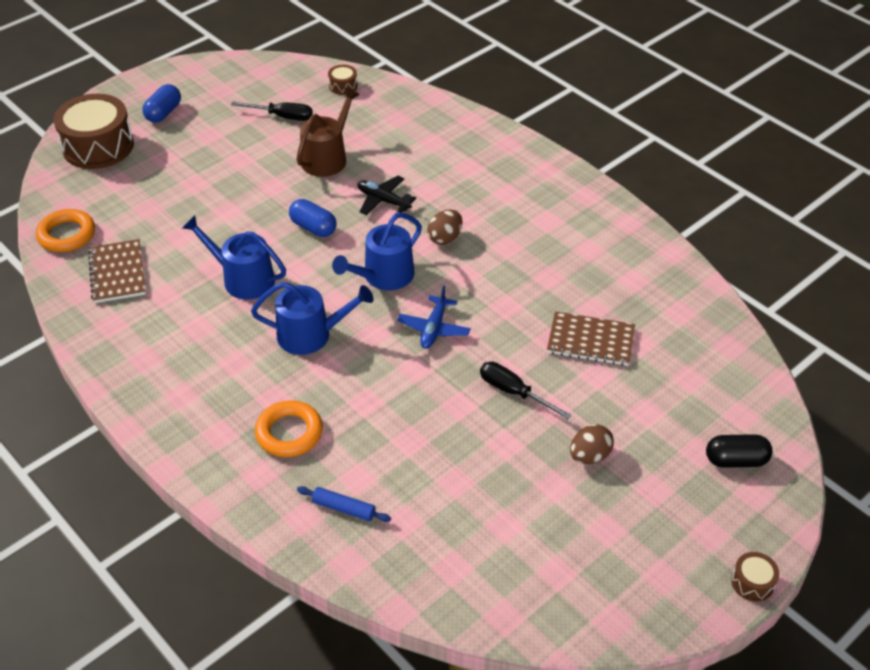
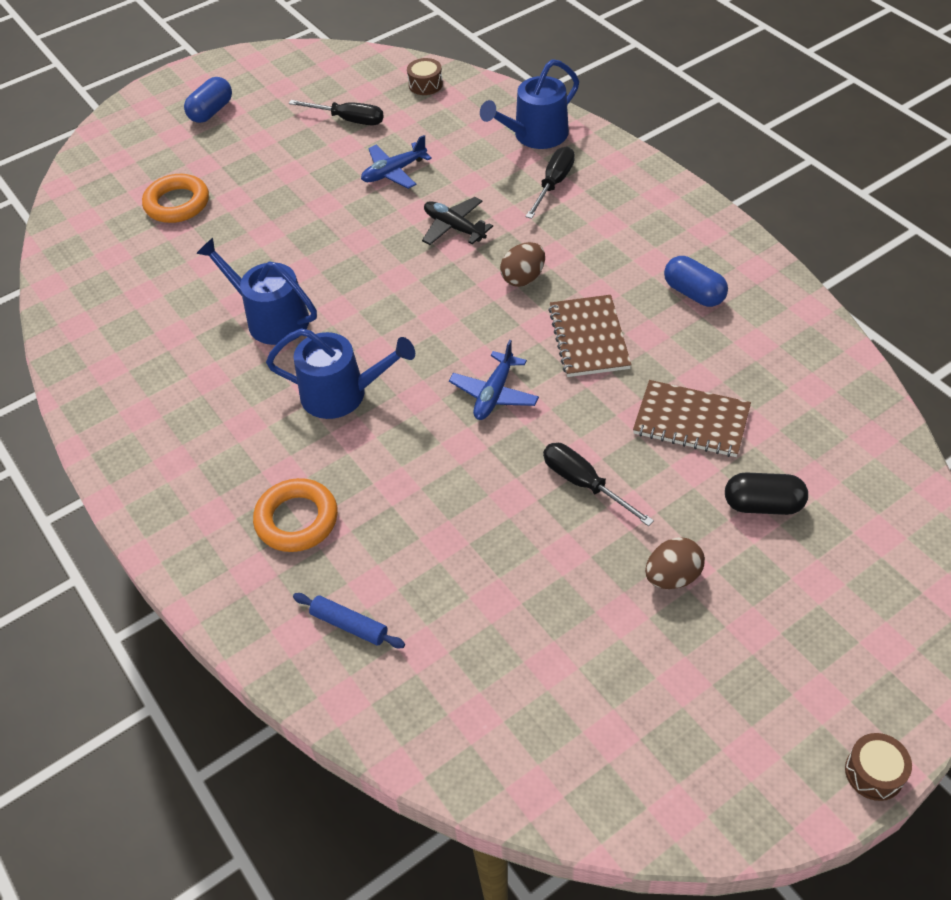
camera: 10 degrees right, 5 degrees up
orange ring [36,209,95,252] -> orange ring moved to [142,174,209,223]
brown drum [53,94,134,169] -> none
brown notebook [88,239,146,303] -> brown notebook moved to [548,295,632,377]
blue capsule [289,199,337,237] -> blue capsule moved to [664,256,728,307]
brown watering can [297,88,360,177] -> blue plane [361,135,432,189]
blue watering can [332,213,422,290] -> blue watering can moved to [480,59,579,149]
black capsule [706,434,773,468] -> black capsule moved to [725,472,808,515]
none -> black screwdriver [526,147,575,219]

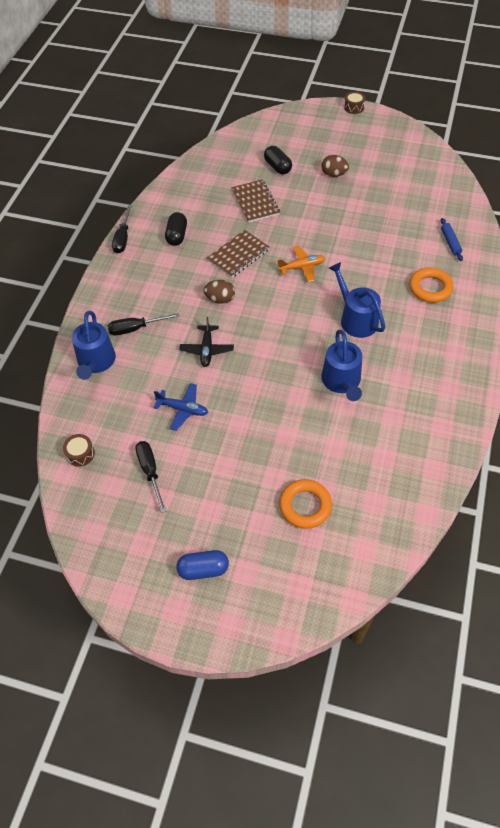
camera: 130 degrees left, 5 degrees up
blue plane [449,340,539,420] -> orange plane [277,245,325,282]
blue watering can [480,59,579,149] -> blue watering can turned 75 degrees clockwise [72,311,116,380]
black screwdriver [543,443,654,526] -> black screwdriver moved to [112,205,132,254]
blue capsule [664,256,728,307] -> black capsule [165,212,187,246]

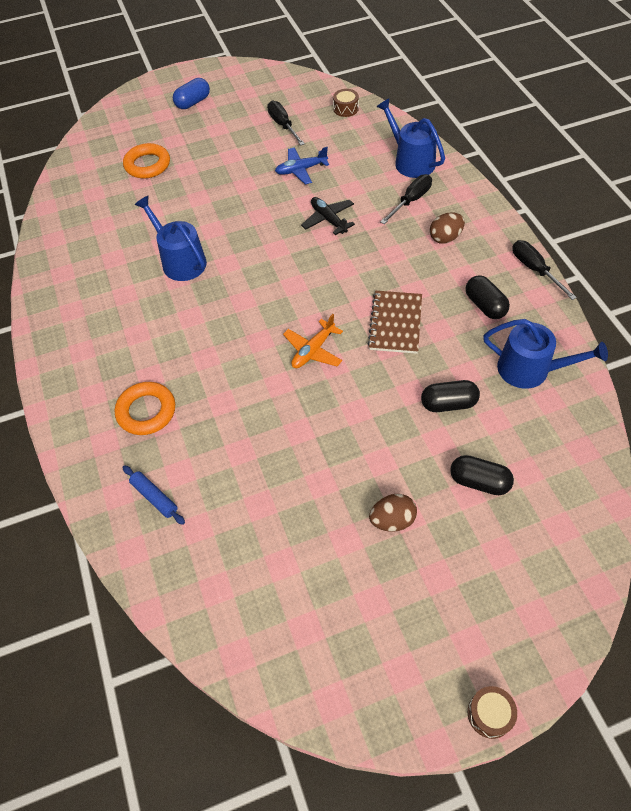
camera: 145 degrees right, 0 degrees up
black screwdriver [135,441,166,513] -> black screwdriver turned 150 degrees counterclockwise [267,101,305,145]
brown egg [204,280,235,304] -> brown egg moved to [430,212,465,244]
brown notebook [231,180,280,223] -> black capsule [421,380,480,412]
blue watering can [329,262,385,338] -> blue watering can moved to [483,319,608,389]

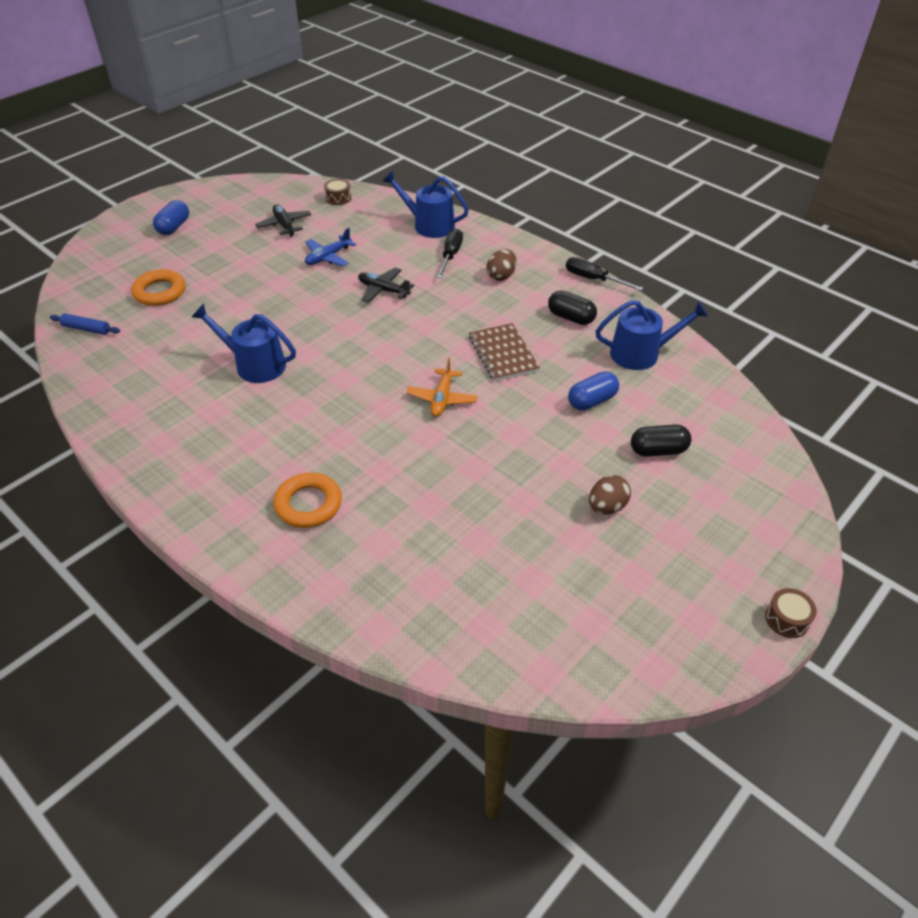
camera: 30 degrees left, 10 degrees down
blue rolling pin [122,465,185,525] -> blue rolling pin moved to [50,313,120,335]
black screwdriver [267,101,305,145] -> black plane [255,204,311,237]
black capsule [421,380,480,412] -> blue capsule [568,371,619,410]

